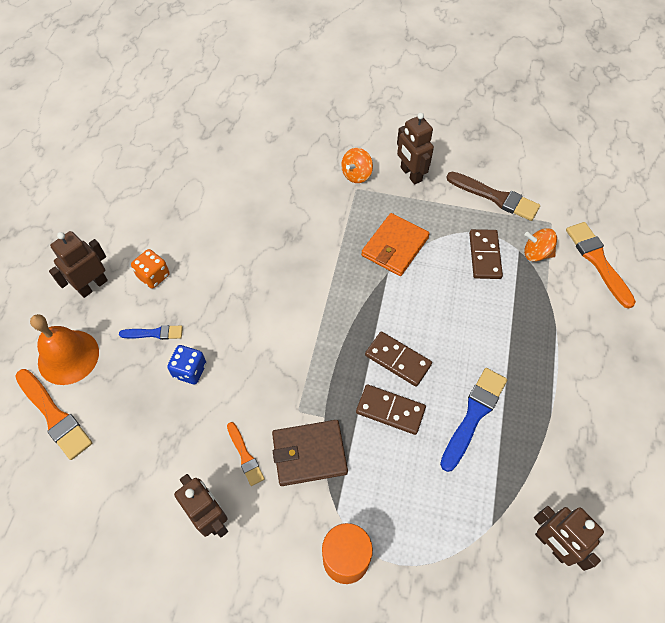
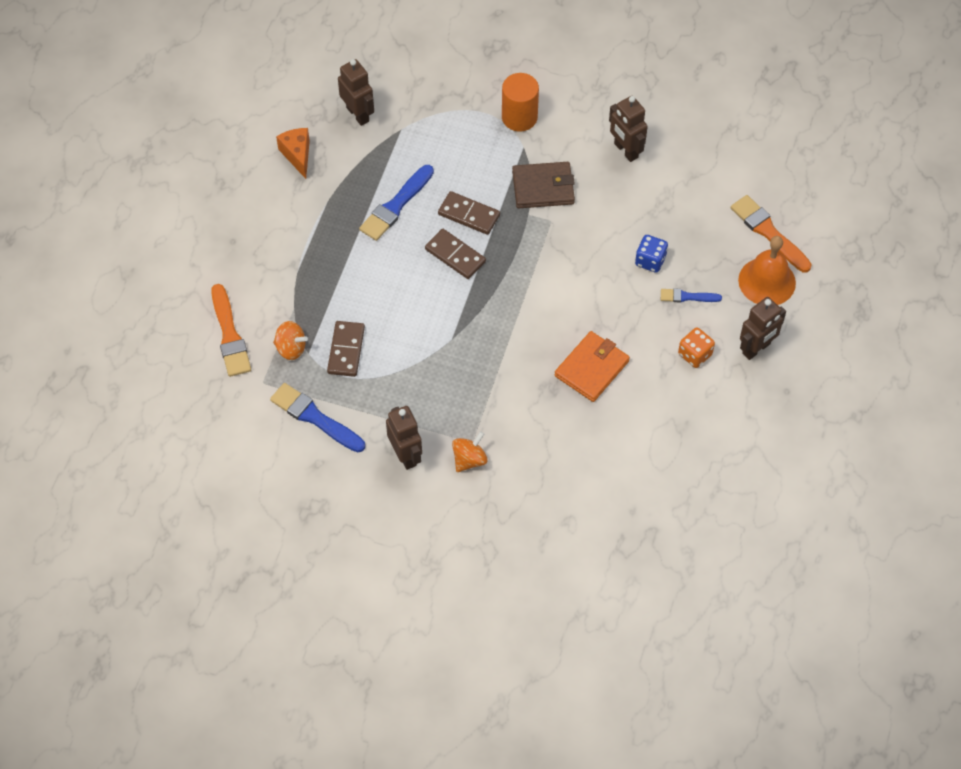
camera: 175 degrees left, 0 degrees up
orange brush [227,422,265,486] -> none
orange wallet [361,213,430,276] -> orange wallet moved to [554,331,630,402]
brown brush [446,172,540,221] -> blue brush [270,383,365,452]
none -> orange cheese [276,128,310,179]

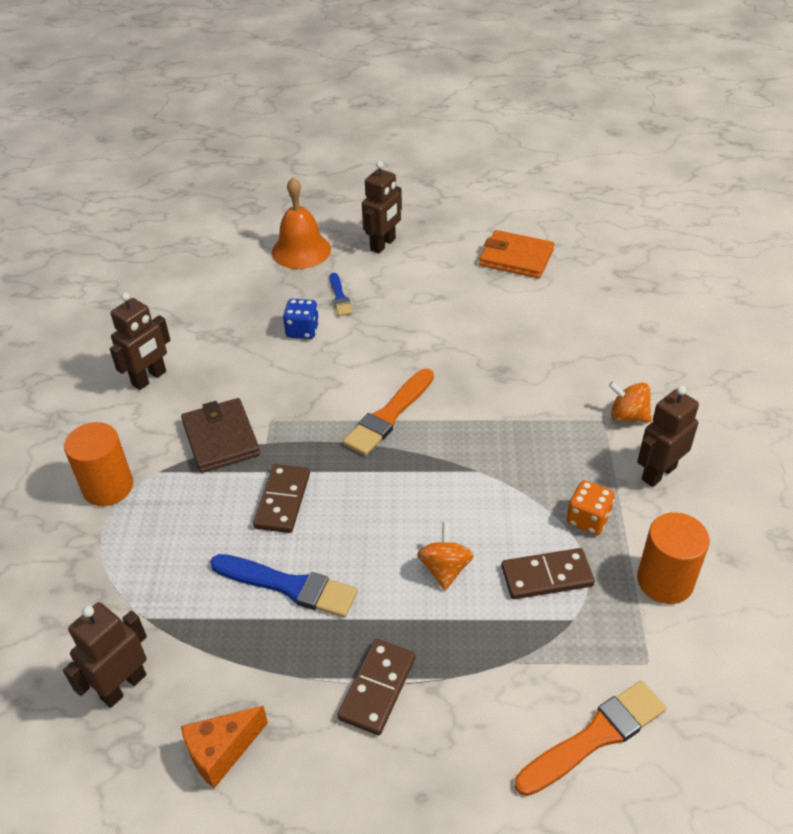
camera: 105 degrees left, 15 degrees down
blue brush [270,383,365,452] -> orange cylinder [637,512,710,604]
orange spinning top [273,321,308,360] -> orange spinning top moved to [417,522,474,590]
brown domino [425,229,486,279] -> brown domino moved to [337,639,415,736]
orange wallet [554,331,630,402] -> orange wallet moved to [479,230,554,278]
orange dice [678,327,715,368] -> orange dice moved to [567,480,615,535]
orange brush [731,195,812,272] -> orange brush moved to [343,369,434,456]
brown robot [740,297,786,360] -> brown robot turned 90 degrees clockwise [362,161,402,254]

